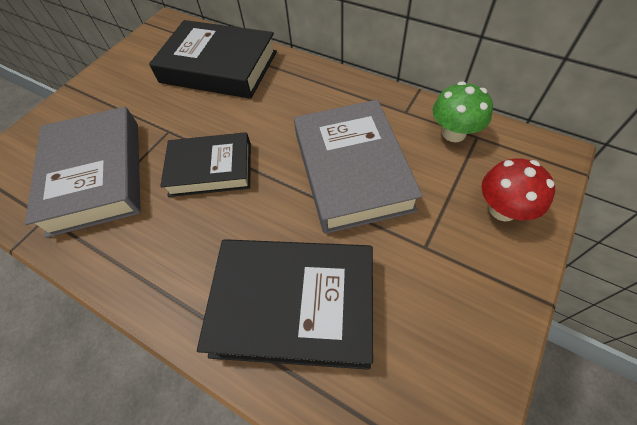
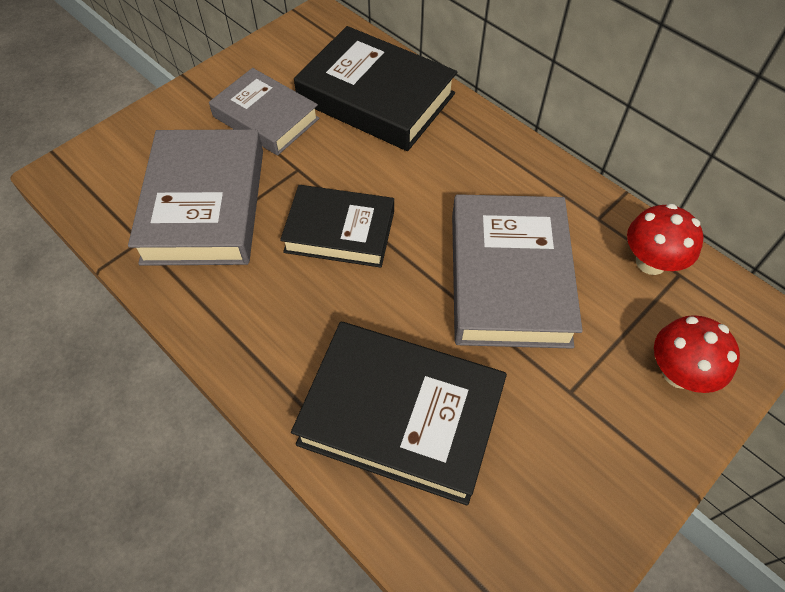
camera: 10 degrees right, 0 degrees up
green mushroom [432,81,493,142] -> red mushroom [627,203,704,275]
none -> grey book [209,68,319,156]

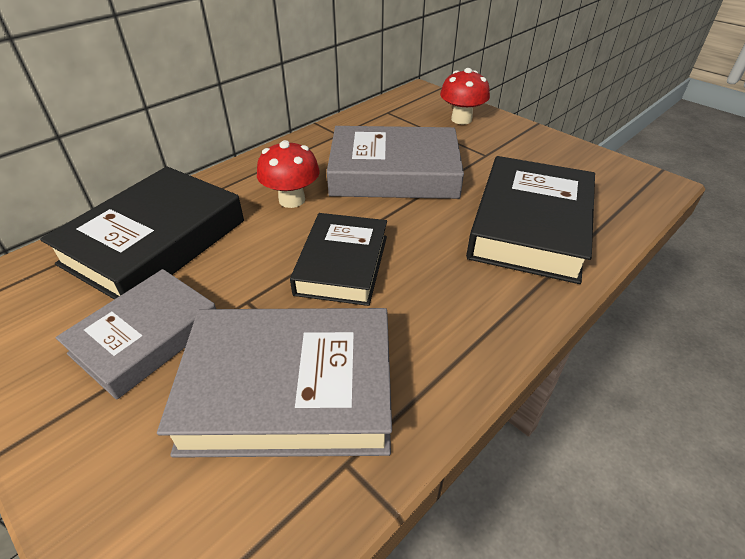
camera: 90 degrees left, 15 degrees down
red mushroom [627,203,704,275] -> red mushroom moved to [257,140,320,208]

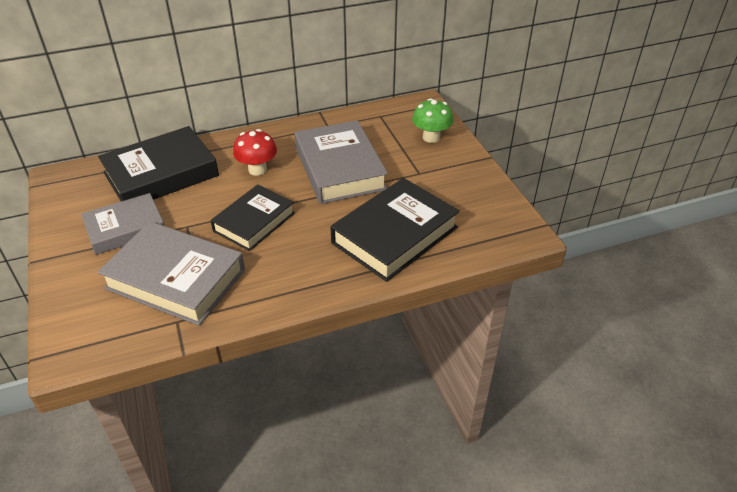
camera: 25 degrees right, 0 degrees up
grey book [327,126,464,199] -> grey book turned 45 degrees clockwise [295,120,388,204]
red mushroom [440,68,490,124] -> green mushroom [412,98,453,143]

